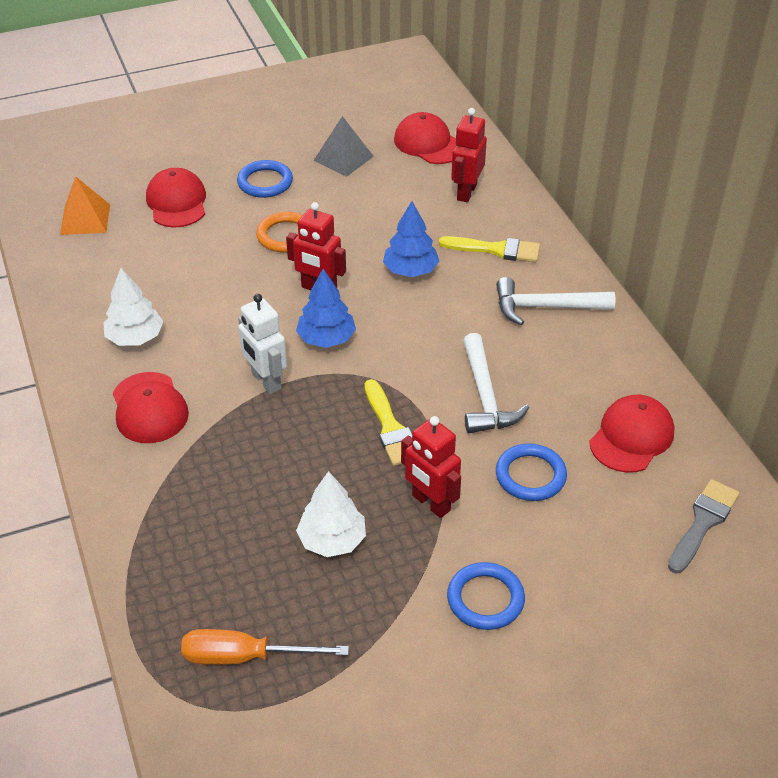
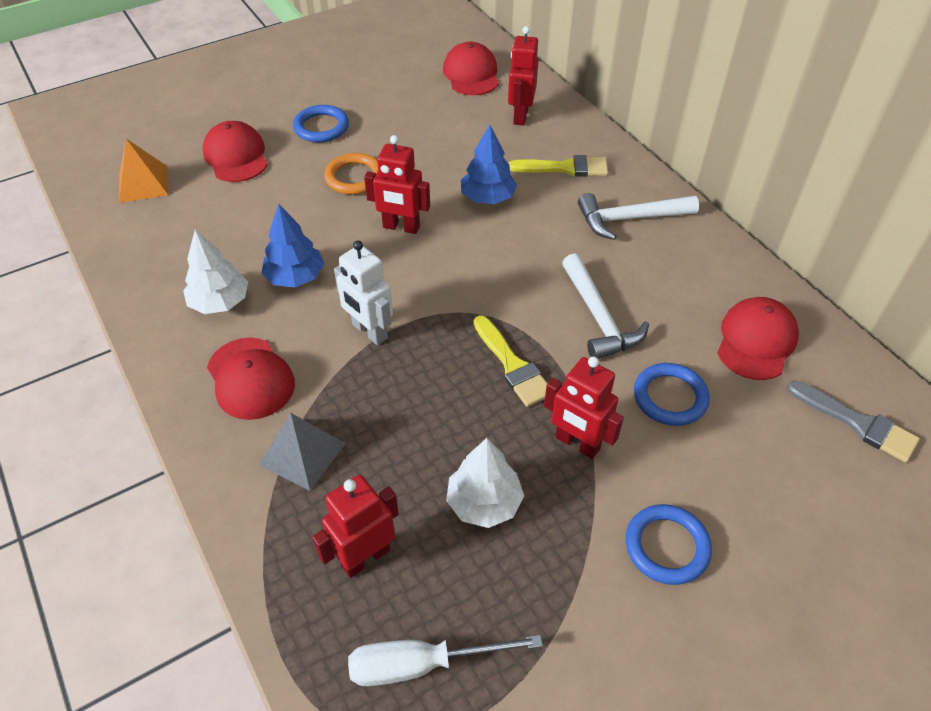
camera: 10 degrees left, 5 degrees up
orange screwdriver [181,629,349,665] -> white screwdriver [348,635,543,686]
blue tree [296,269,356,348] -> blue tree moved to [261,204,324,287]
grey pyramid [313,116,374,177] -> grey pyramid moved to [259,413,346,491]
red cap [394,112,456,164] -> red cap turned 45 degrees clockwise [443,42,499,95]
grey brush [668,479,740,574] -> grey brush turned 105 degrees clockwise [787,381,920,462]
none -> red robot [312,475,399,578]

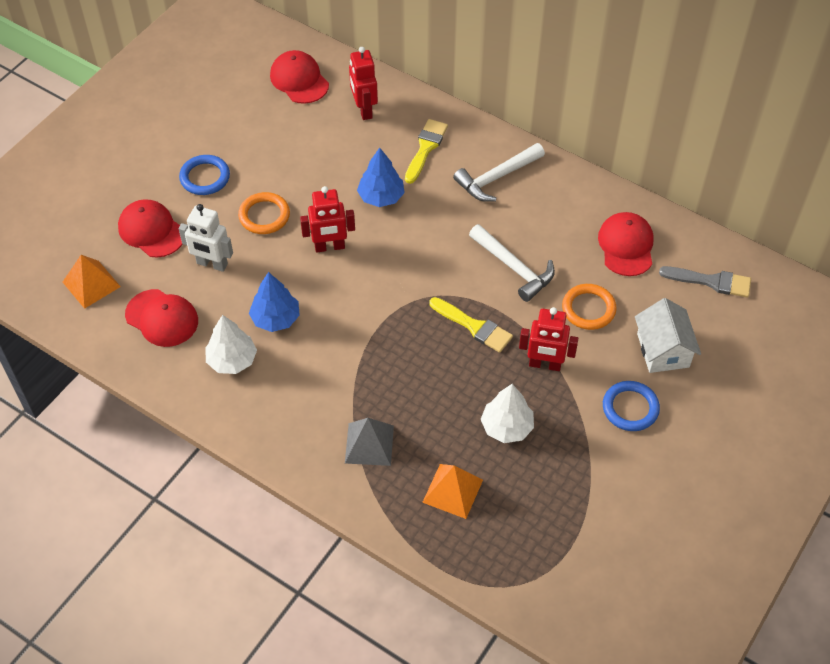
camera: 25 degrees left, 5 degrees up
red cap [207,338,295,420] -> red cap moved to [125,289,198,347]
red robot [312,475,399,578] -> orange pyramid [422,464,483,519]
white robot [334,240,393,345] -> white robot moved to [179,204,233,272]
white screwdriver [348,635,543,686] -> none
yellow brush [508,155,608,177] -> yellow brush turned 45 degrees counterclockwise [405,119,448,184]
blue ring [634,363,710,426] -> orange ring [562,284,617,330]
none -> white house [635,298,701,373]

